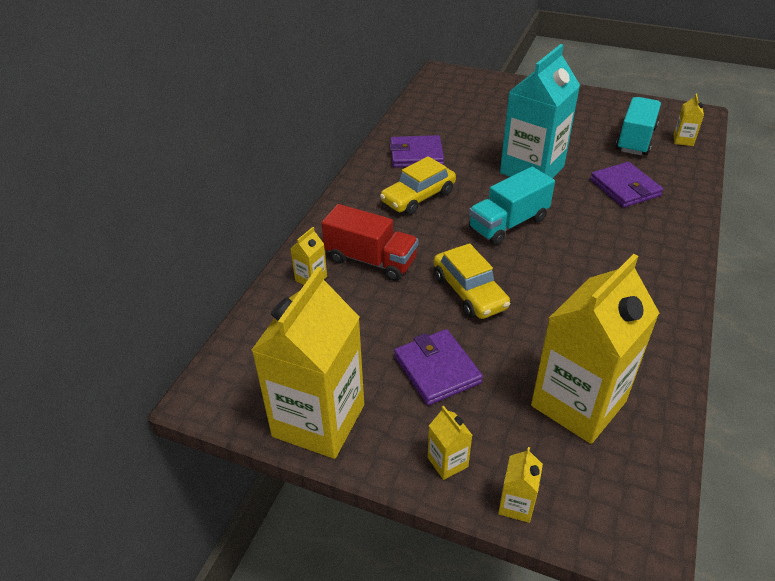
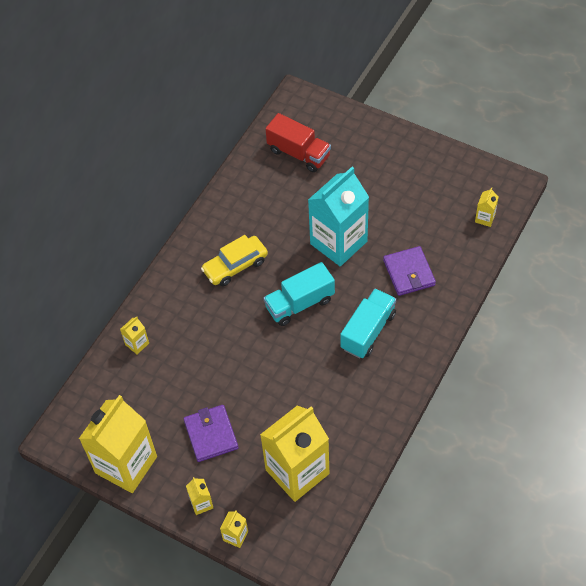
camera: 10 degrees right, 15 degrees up
red truck [321,204,418,281] -> red truck moved to [265,113,331,172]
purple wallet [390,135,444,168] -> none
yellow car [434,243,510,319] -> none
turquoise truck [616,97,661,155] -> turquoise truck moved to [340,288,396,358]

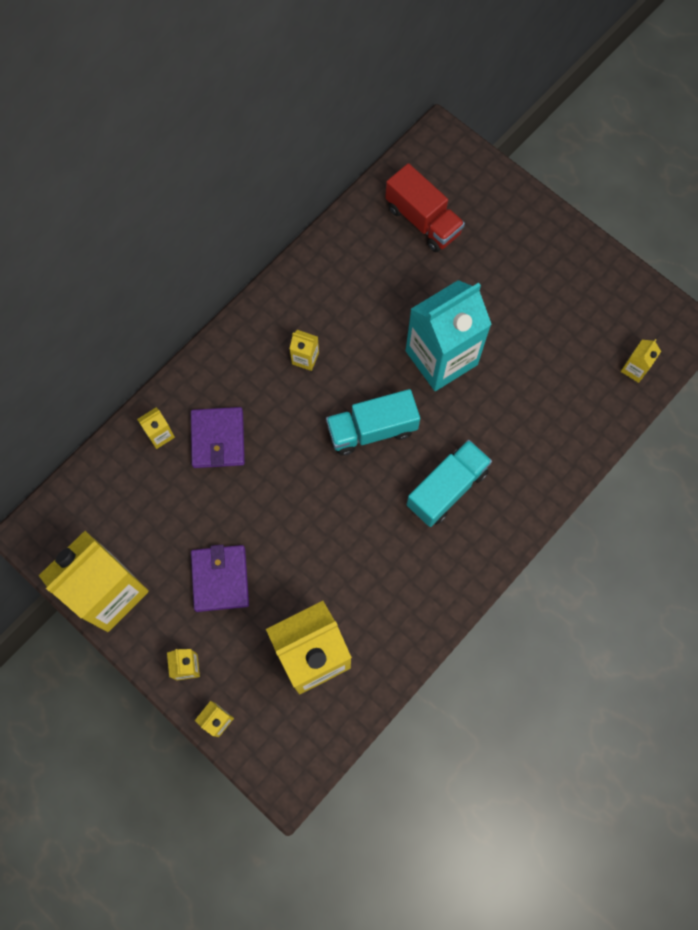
camera: 10 degrees right, 15 degrees up
yellow car [201,235,268,286] -> yellow carton [290,330,319,371]
purple wallet [383,246,436,296] -> purple wallet moved to [191,407,245,468]

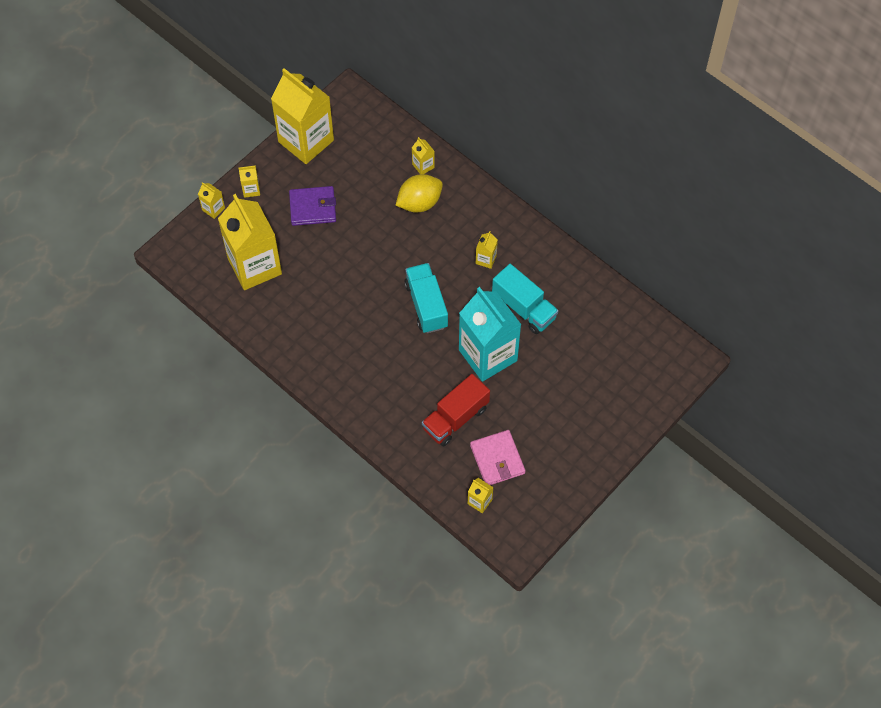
camera: 90 degrees right, 10 degrees down
purple wallet [191,407,245,468] -> yellow lemon [395,174,443,212]
red truck [385,163,465,252] -> red truck moved to [422,374,490,446]
turquoise truck [406,440,492,527] -> turquoise truck moved to [492,264,559,334]
none -> pink wallet [470,430,526,485]

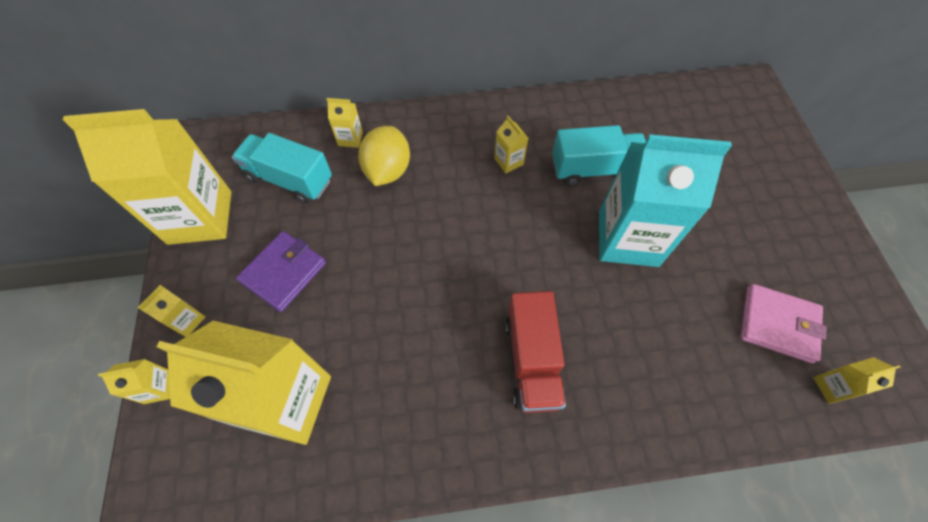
camera: 50 degrees left, 0 degrees up
turquoise truck [404,263,448,333] -> turquoise truck moved to [232,133,332,203]
red truck [422,374,490,446] -> red truck moved to [505,291,566,413]

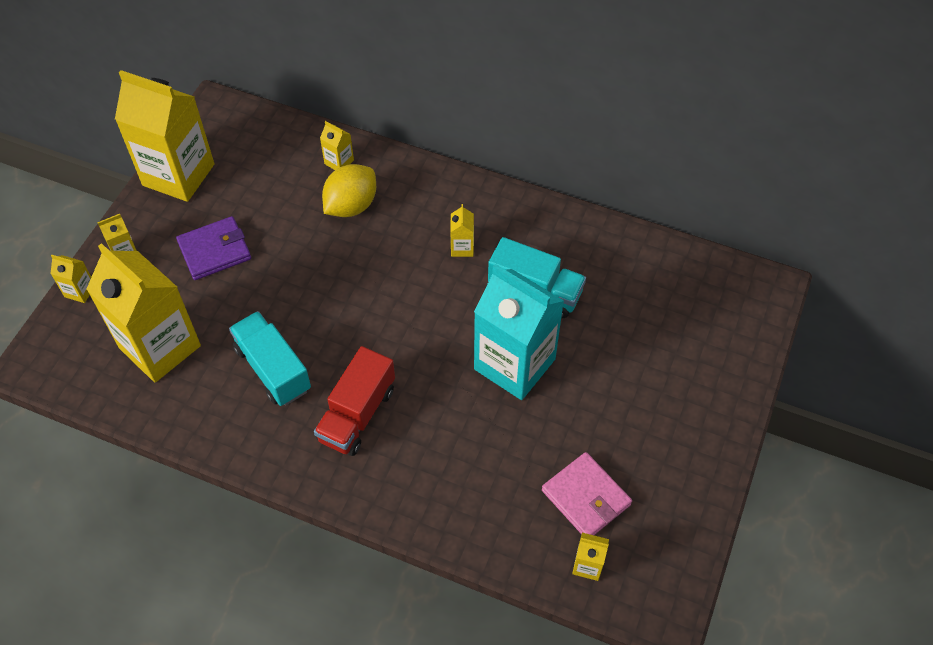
camera: 30 degrees right, 5 degrees down
turquoise truck [232,133,332,203] -> turquoise truck moved to [229,311,311,406]

